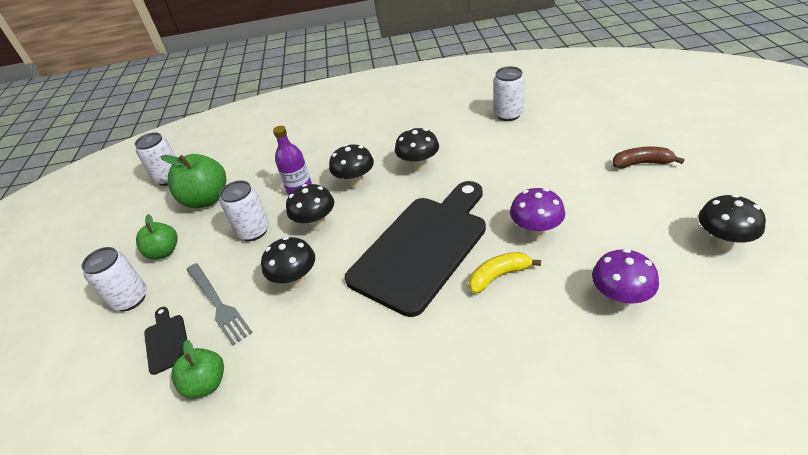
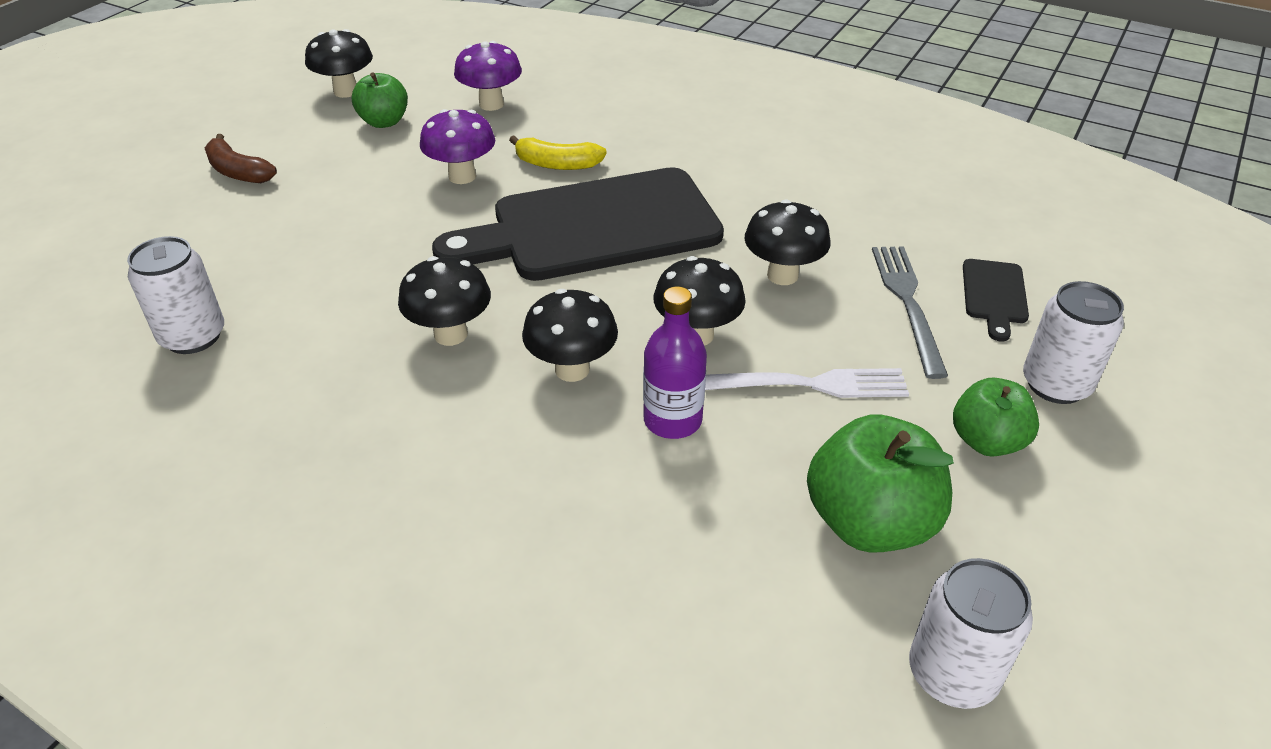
camera: 150 degrees left, 0 degrees up
green apple [171,340,224,399] -> green apple moved to [352,72,408,128]
white can [220,180,269,241] -> white fork [705,368,909,398]

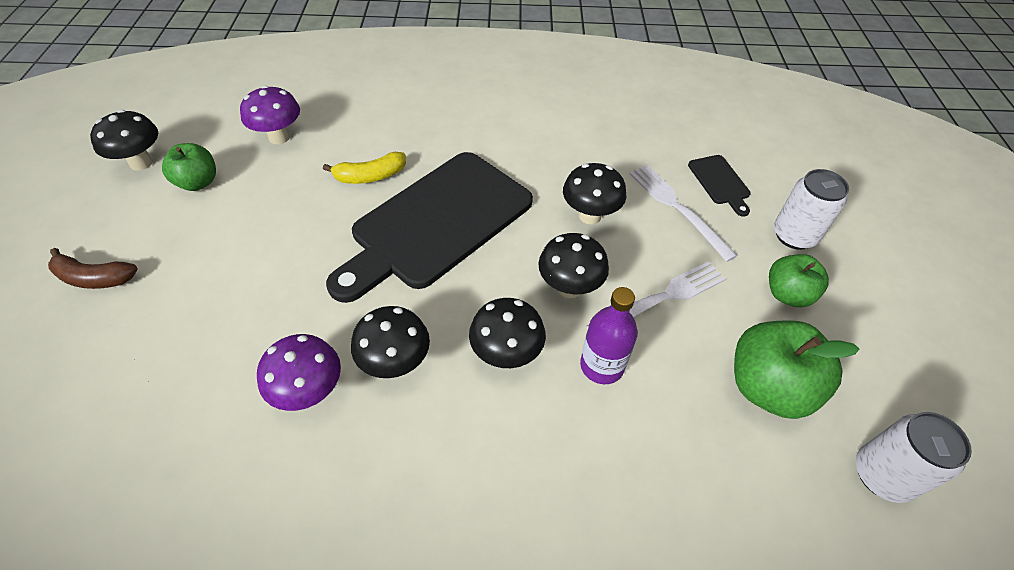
camera: 30 degrees left, 10 degrees up
white can [127,236,224,354] -> none
purple mushroom [420,109,495,184] -> purple mushroom moved to [257,334,341,411]
grey fork [872,246,948,379] -> white fork [629,165,738,262]

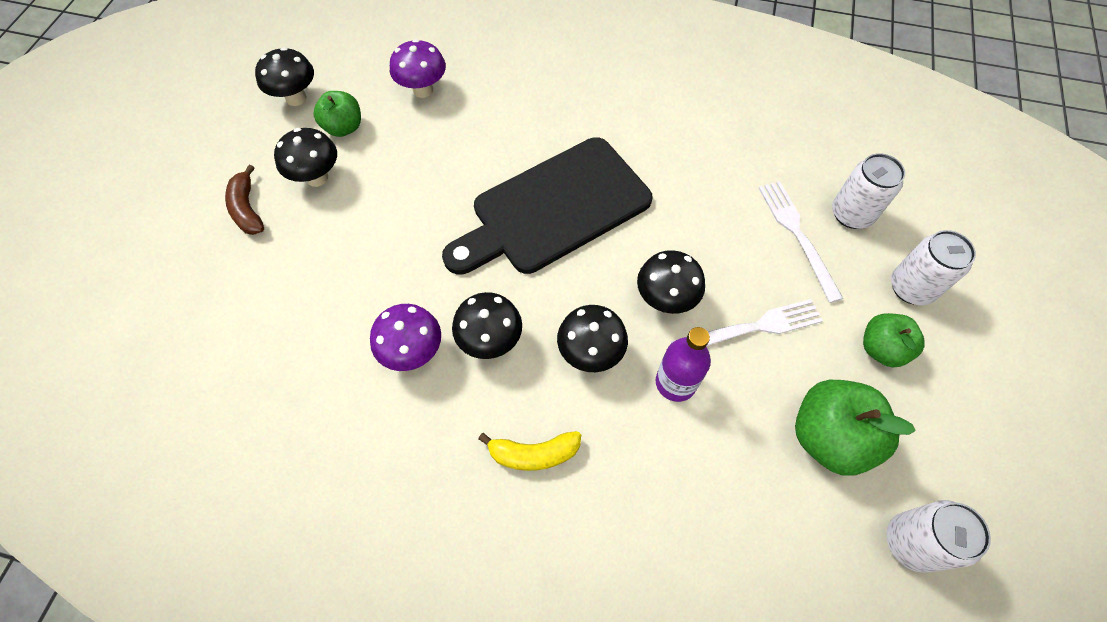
camera: 15 degrees right, 10 degrees up
brown banana [48,248,138,289] -> brown banana turned 45 degrees clockwise [225,165,264,235]
yellow banana [323,152,406,184] -> yellow banana moved to [478,431,581,471]
black mushroom [563,163,626,224] -> black mushroom moved to [274,128,337,187]
black cutting board [688,155,751,217] -> white can [832,153,905,229]

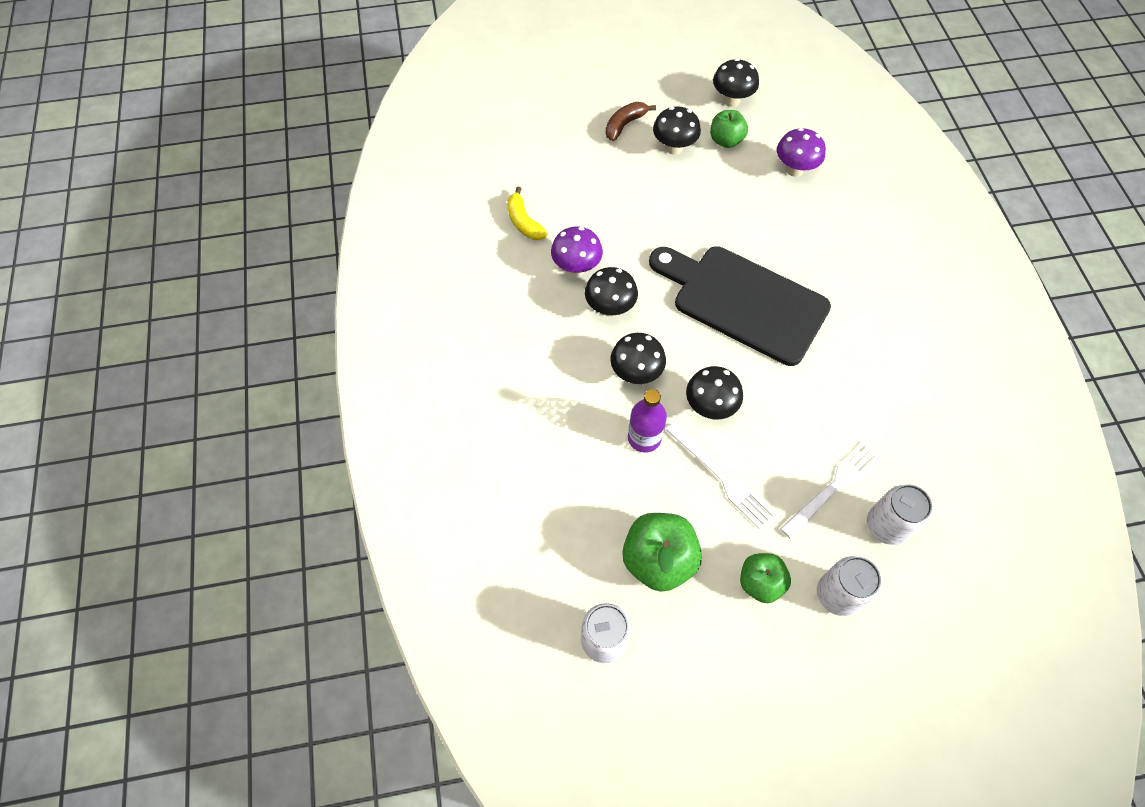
camera: 65 degrees right, 0 degrees up
yellow banana [478,431,581,471] -> yellow banana moved to [507,187,548,240]

